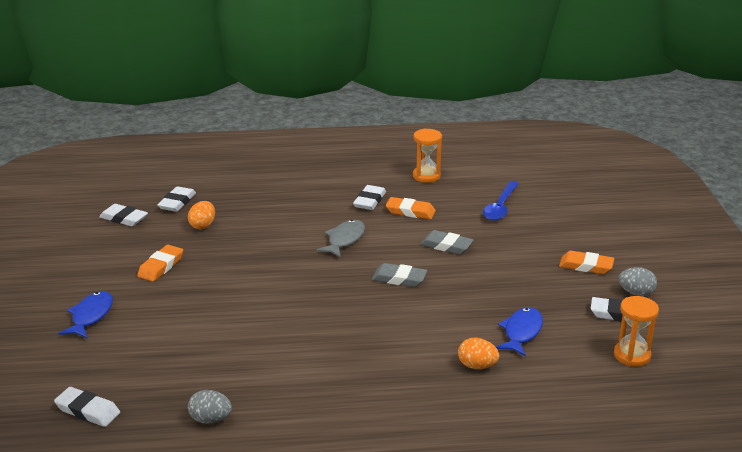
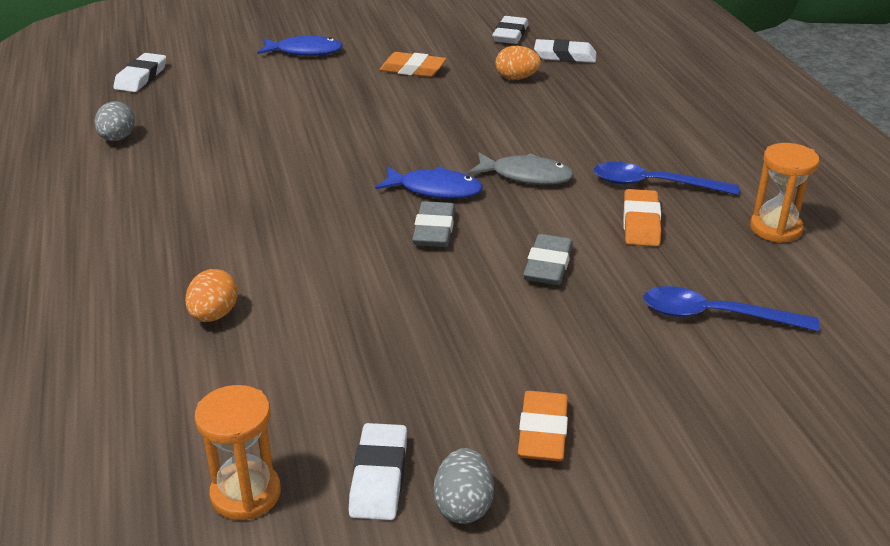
camera: 80 degrees right, 5 degrees up
white eraser [353,185,386,210] -> blue spoon [594,162,739,195]
blue fish [496,307,543,356] -> blue fish moved to [375,166,483,199]

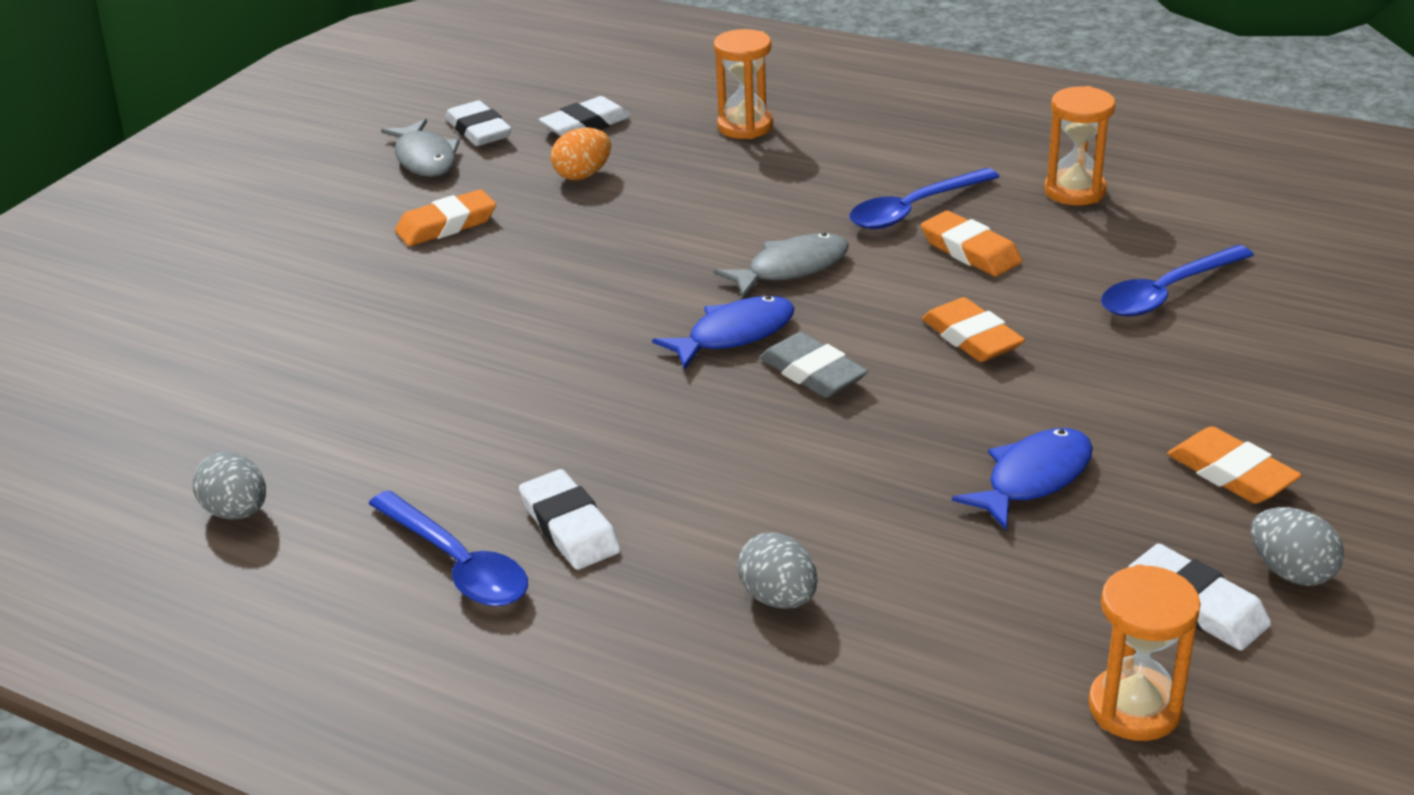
camera: 45 degrees left, 0 degrees up
white eraser [113,53,166,92] -> white eraser moved to [519,469,621,570]
orange egg [185,269,238,322] -> grey egg [737,532,818,609]
blue fish [257,35,343,56] -> blue fish moved to [952,428,1093,531]
grey eraser [523,234,573,285] -> orange eraser [922,297,1025,362]
none -> blue spoon [368,490,528,607]
none -> grey fish [381,119,460,177]
none -> orange hourglass [714,29,773,139]

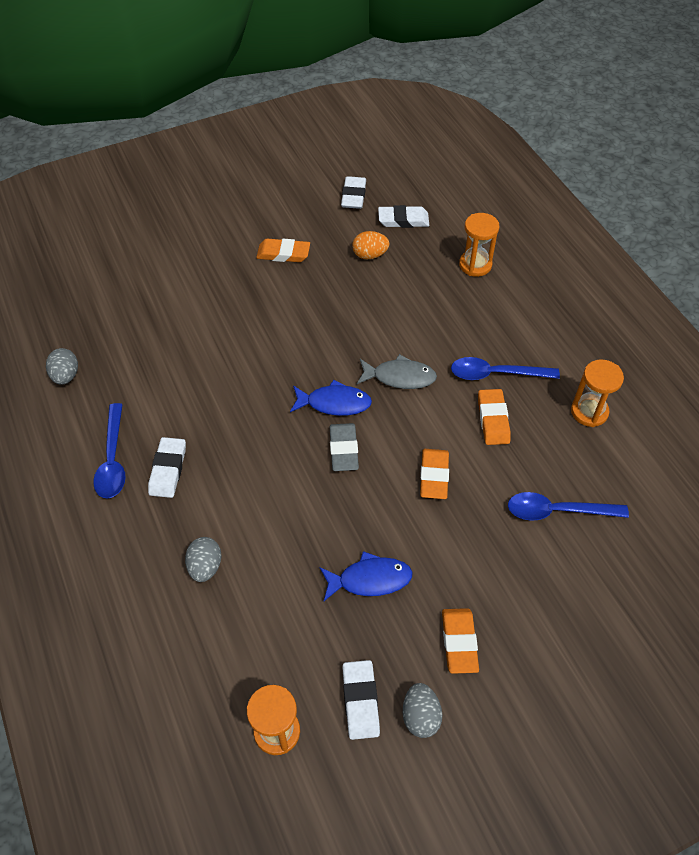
camera: 35 degrees right, 20 degrees up
grey fish [381,119,460,177] -> none

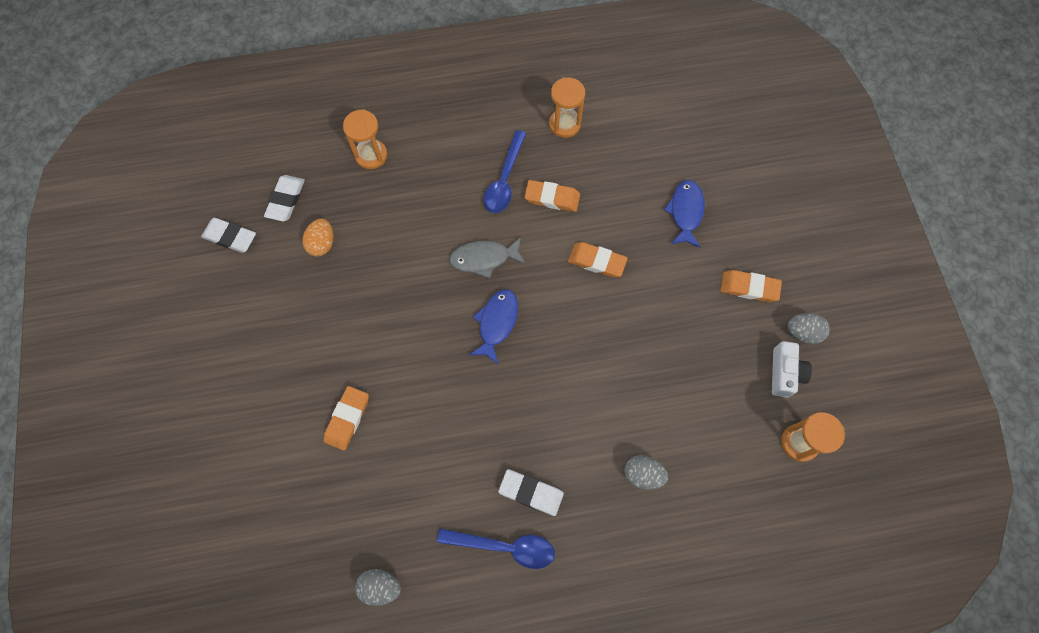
camera: 75 degrees left, 15 degrees up
orange eraser [256,239,310,262] -> orange eraser moved to [324,386,369,451]
blue fish [320,551,413,601] -> blue fish moved to [664,180,705,248]
grey eraser [330,423,359,471] -> none
white eraser [342,660,380,740] -> white camera [772,341,812,397]
grey fish [357,354,437,389] -> grey fish turned 120 degrees counterclockwise [449,237,526,278]
blue spoon [508,492,629,521] -> none

